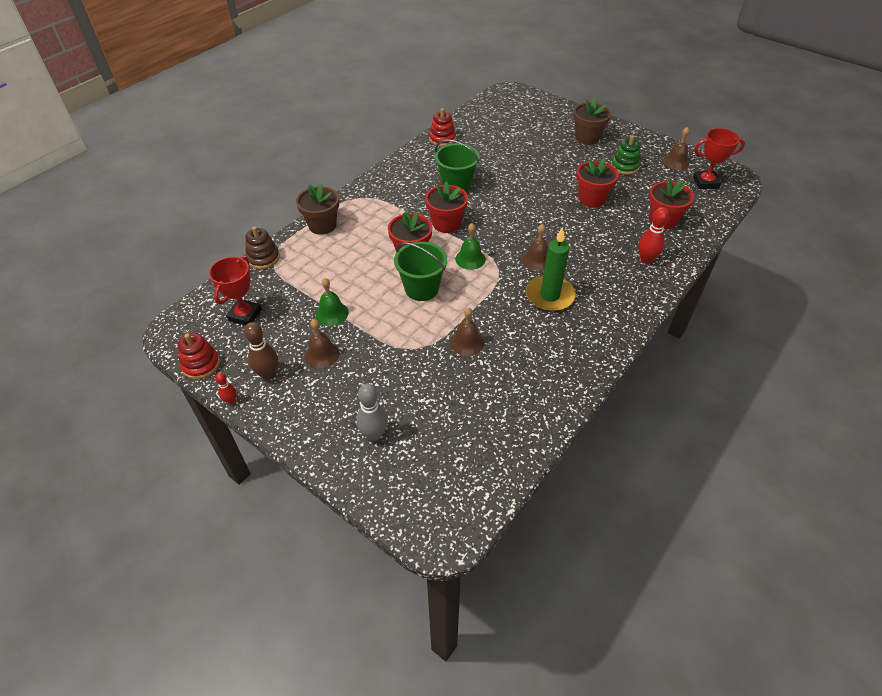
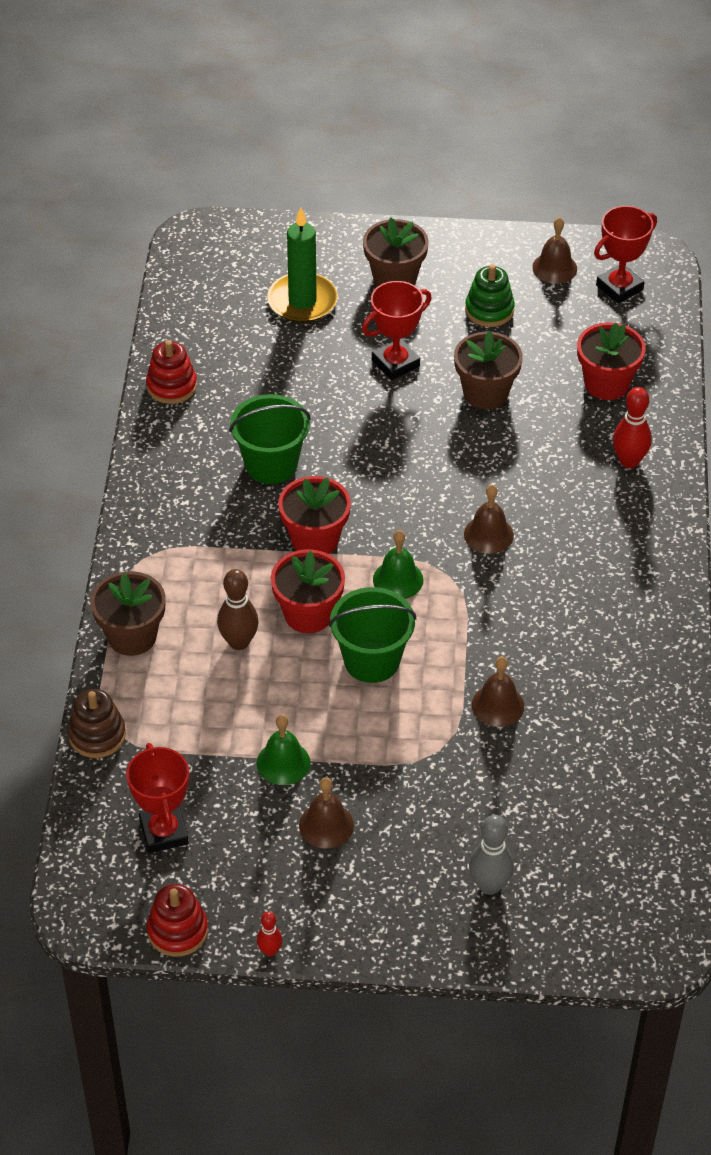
camera: 35 degrees left, 0 degrees up
brown bowling pin [244,322,278,380] -> brown bowling pin moved to [217,569,259,650]
green candle [526,227,576,312] -> green candle moved to [267,207,338,323]
red flower pot [576,158,619,207] -> brown flower pot [454,331,523,409]
none -> red trophy [362,281,432,380]

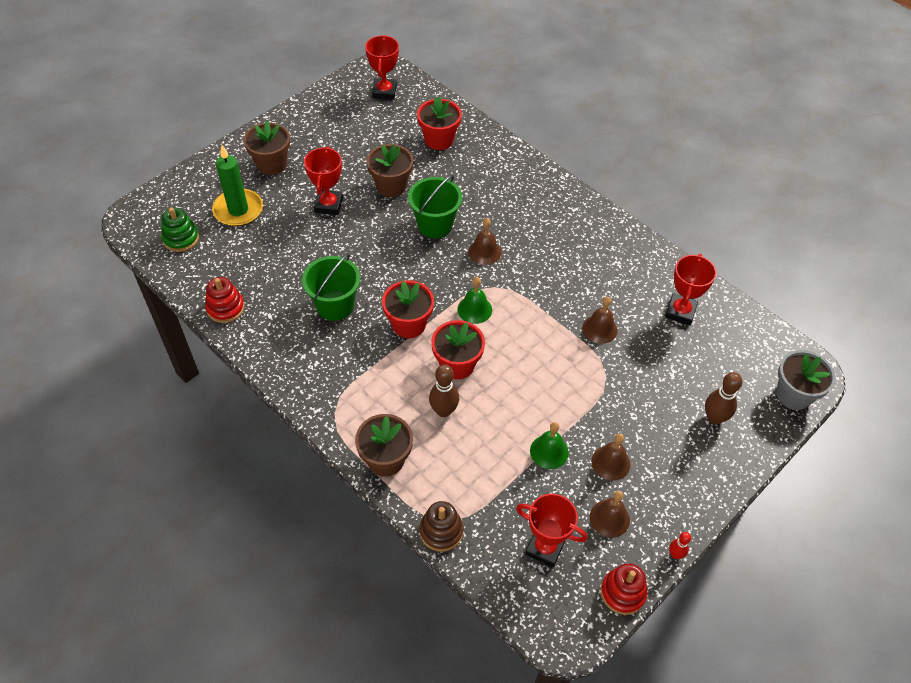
camera: 50 degrees left, 5 degrees up
green bucket [328,587,417,683] -> green bucket moved to [408,175,462,238]
green stacking toy [465,264,515,327] -> green stacking toy moved to [161,207,199,252]
grey bowling pin [469,815,514,895] -> brown bowling pin [705,372,742,425]
brown bell [532,217,577,284] -> brown bell moved to [590,491,630,538]
red bowling pin [613,387,652,468] -> none
none -> red trophy [665,254,716,325]
none -> grey flower pot [776,350,836,410]

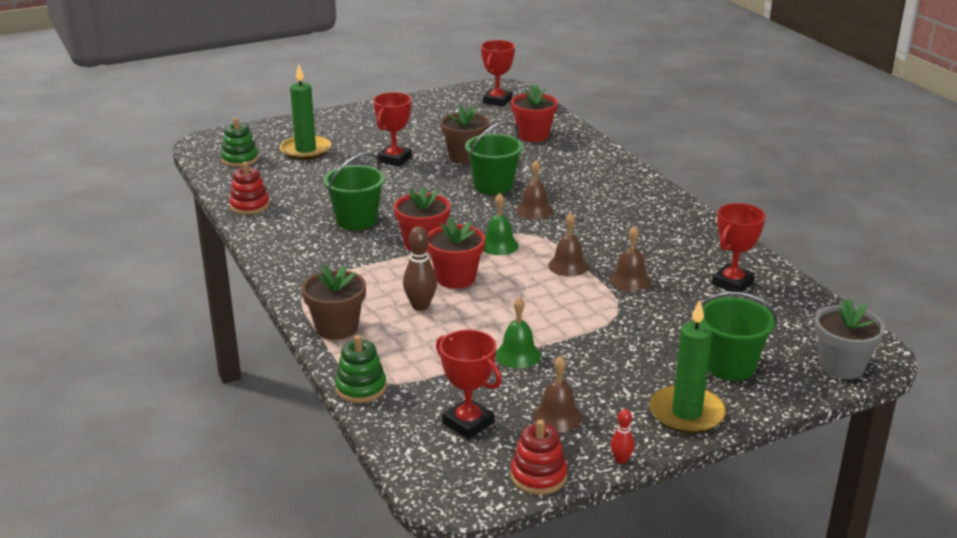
camera: 20 degrees right, 25 degrees down
brown flower pot [244,121,290,175] -> none
brown stacking toy [420,501,463,552] -> green stacking toy [335,335,387,403]
brown bell [592,433,630,481] -> brown bell moved to [548,213,588,277]
brown bowling pin [705,372,742,425] -> green bucket [701,292,777,381]
none -> green candle [649,300,726,434]

